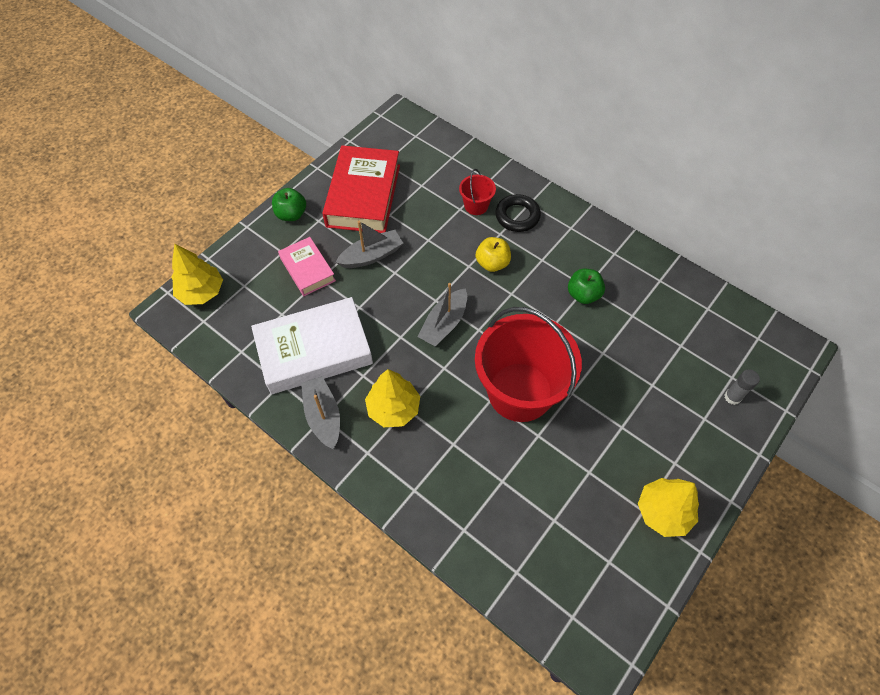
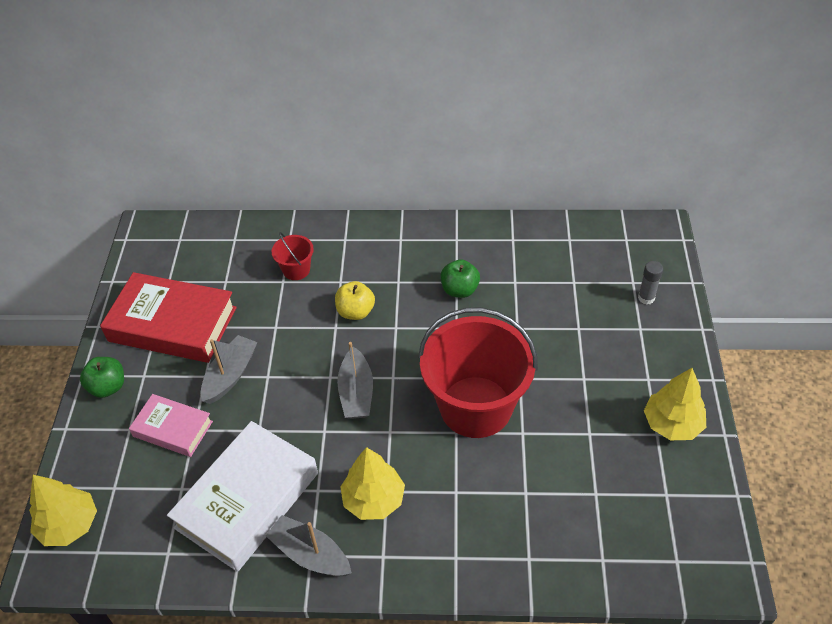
camera: 35 degrees left, 10 degrees down
red book [322,145,400,233] -> red book turned 45 degrees counterclockwise [100,272,237,363]
black ring [495,194,541,232] -> none

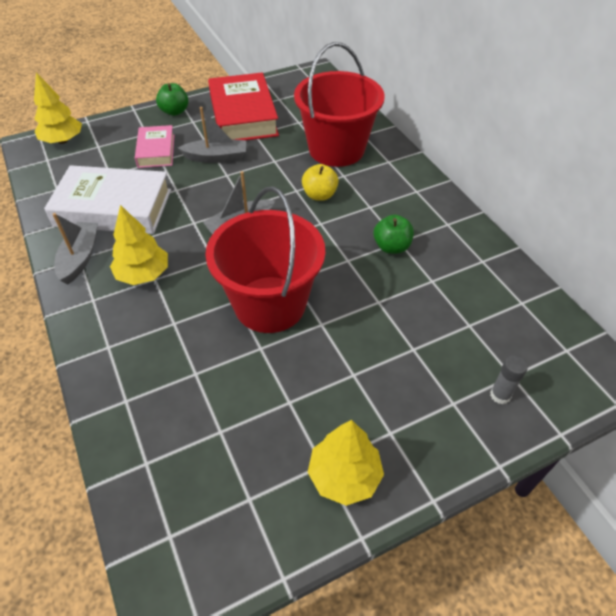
camera: 60 degrees right, 0 degrees up
red bucket [272,232,314,280] -> red bucket [294,42,385,167], size x2.33

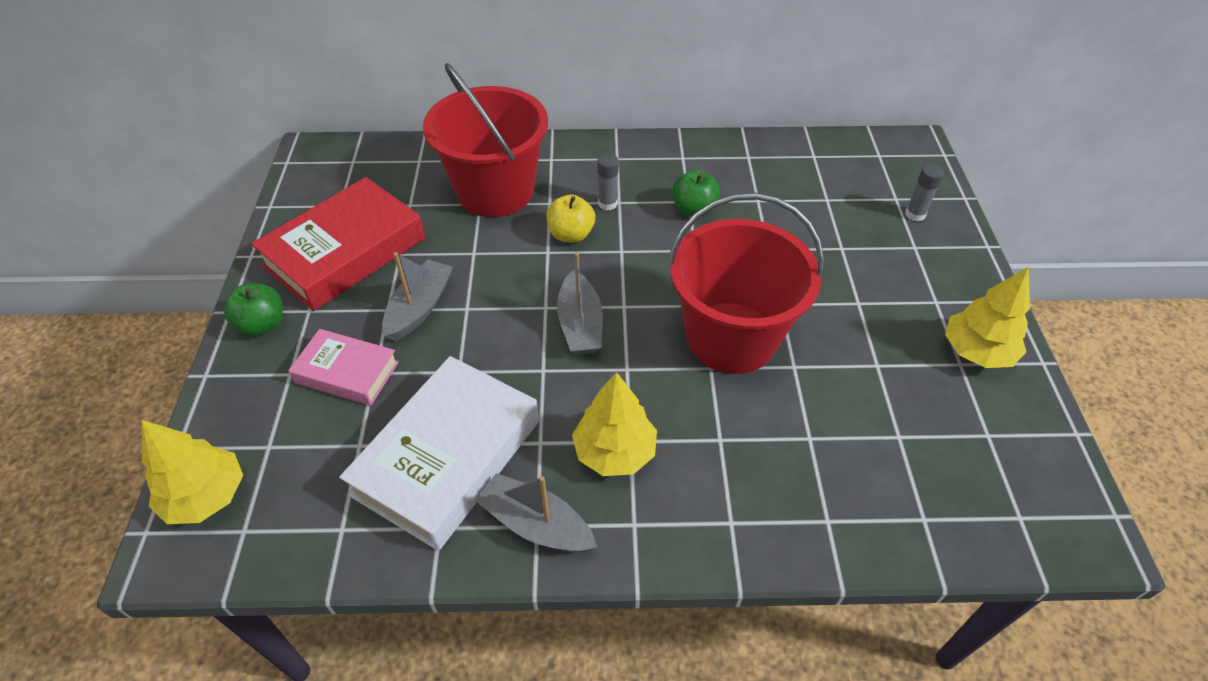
camera: 65 degrees left, 0 degrees up
red book [208,72,279,140] -> red book turned 60 degrees counterclockwise [251,177,425,311]
none -> grey glue stick [597,154,619,210]

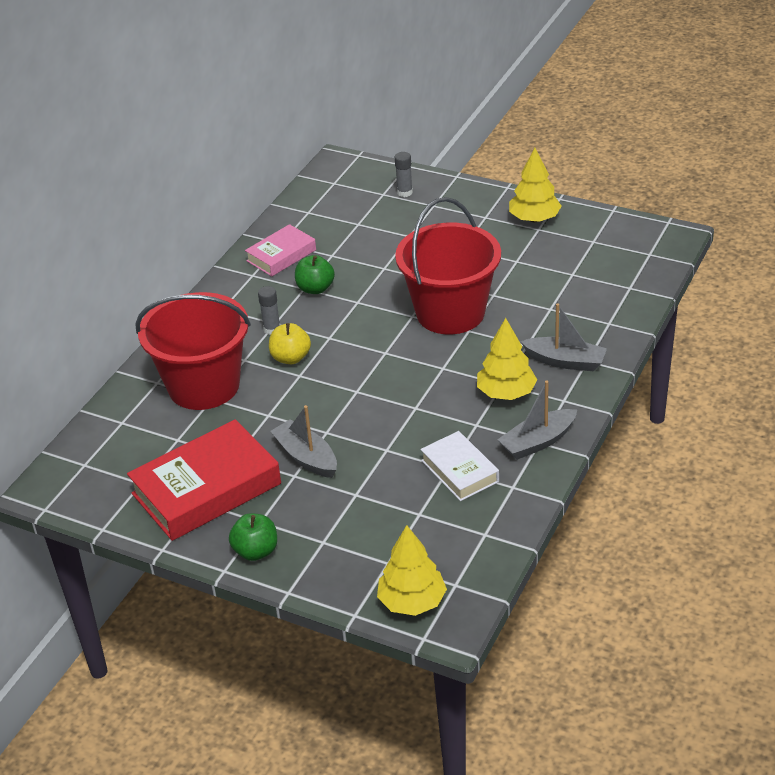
camera: 60 degrees left, 10 degrees down
red book [251,177,425,311] -> red book turned 75 degrees clockwise [127,419,281,541]
pink book [288,329,399,405] -> pink book moved to [245,224,316,277]
white book [339,356,539,551] -> white book [420,431,499,501], size x0.56
grey boat [557,252,603,355] -> grey boat moved to [521,303,607,371]

